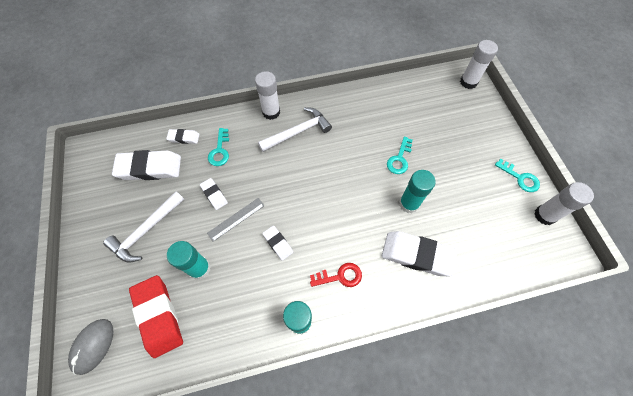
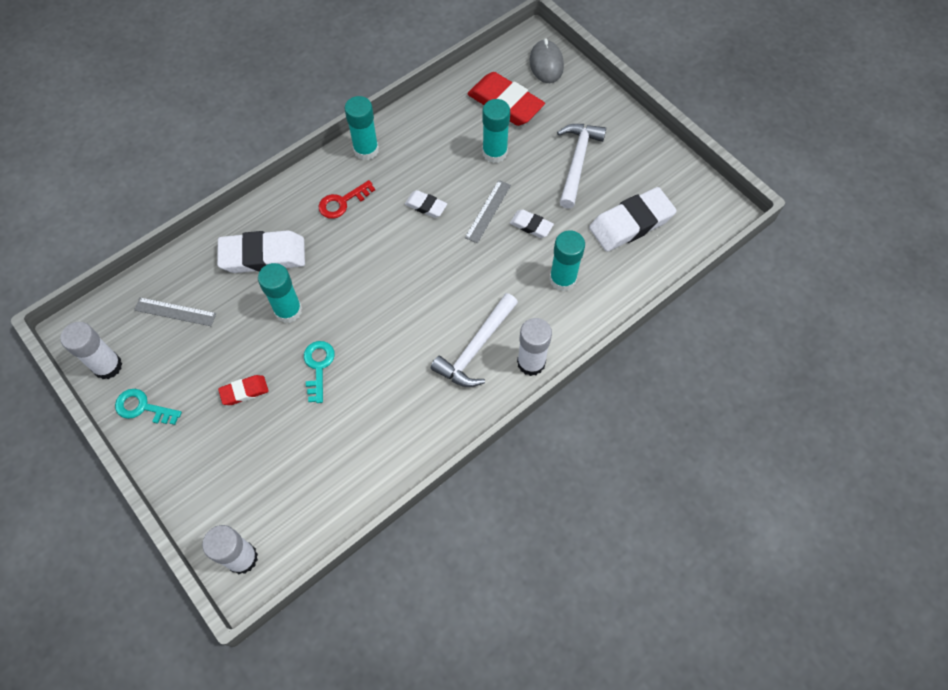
camera: 155 degrees right, 0 degrees up
white eraser [166,129,200,144] -> none
turquoise key [208,128,229,166] -> turquoise glue stick [549,230,585,291]
none -> grey ruler [134,297,216,326]
none -> red eraser [218,375,269,405]

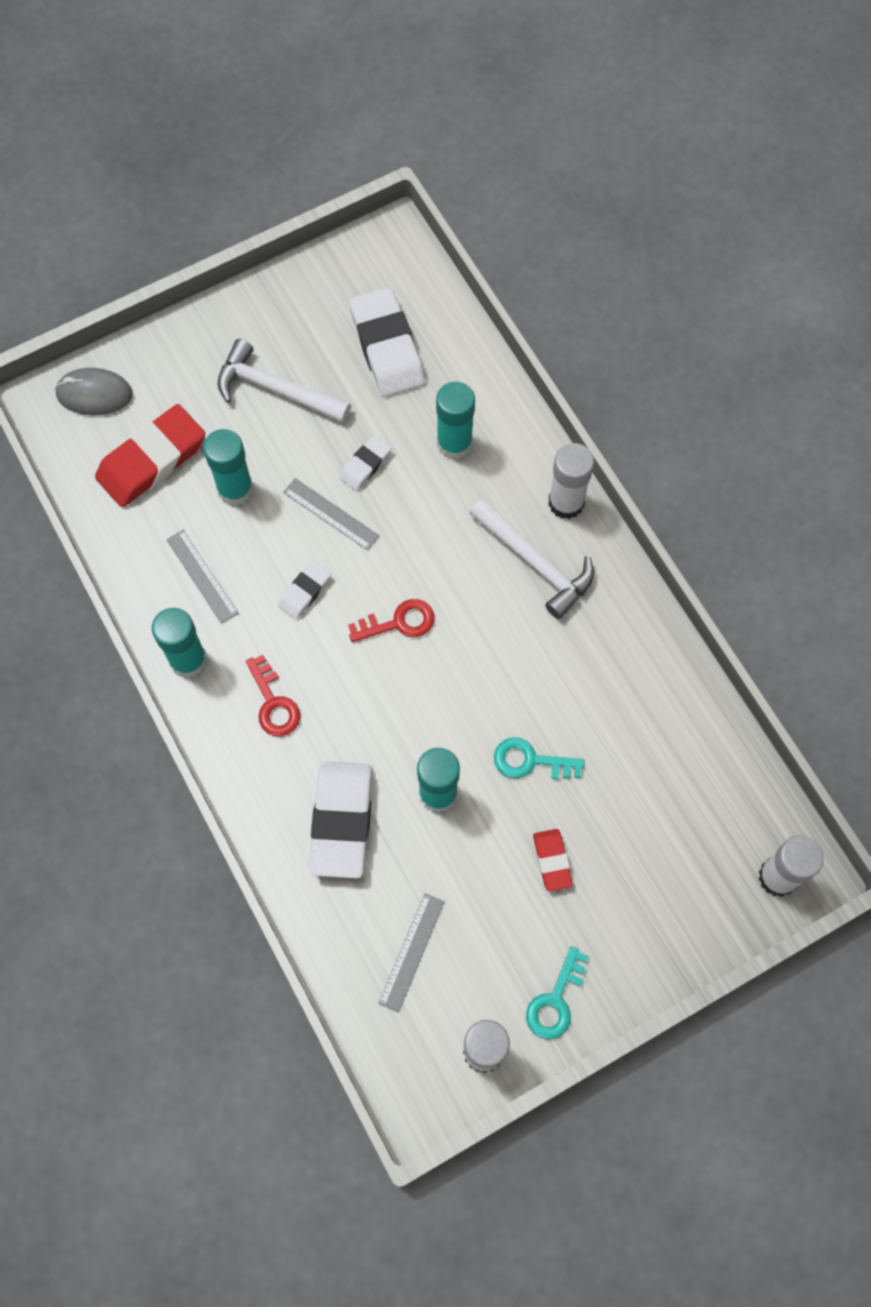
camera: 80 degrees left, 5 degrees up
none -> grey ruler [166,530,238,624]
none -> red key [348,599,435,642]

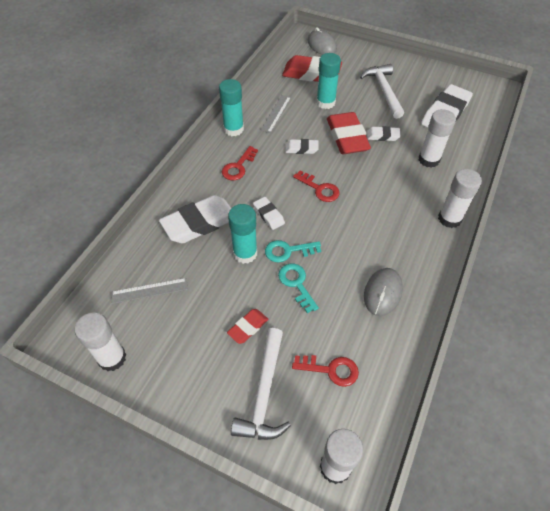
camera: 55 degrees right, 15 degrees down
grey ruler [283,478,380,550] -> red eraser [327,112,371,154]
turquoise glue stick [436,382,475,459] -> white glue stick [419,109,456,168]
white hammer [470,498,594,619] -> white hammer moved to [231,328,291,440]
turquoise key [526,946,588,1039] -> turquoise key moved to [265,240,321,263]
none -> white eraser [253,197,285,230]
none -> red key [292,355,359,387]
none -> grey mouse [364,268,403,316]

